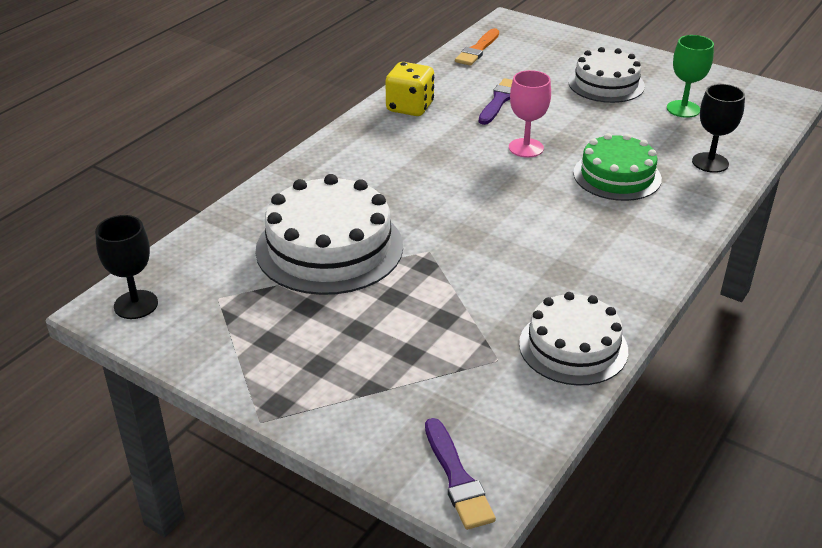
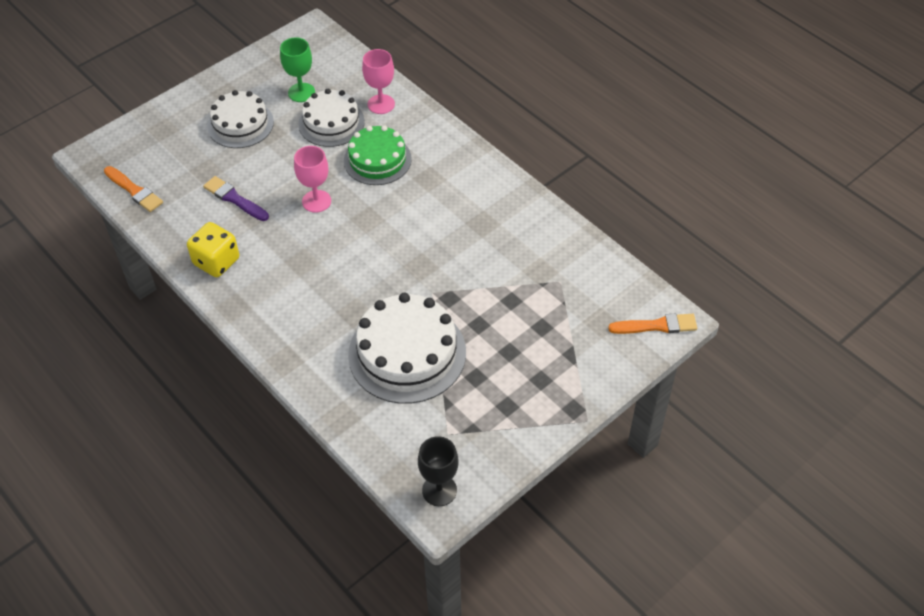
camera: 75 degrees left, 15 degrees up
purple brush [425,418,496,530] -> orange brush [608,313,697,334]
white cake [519,292,628,386] -> white cake moved to [298,89,365,147]
black goblet [692,84,745,173] -> pink goblet [362,49,395,114]

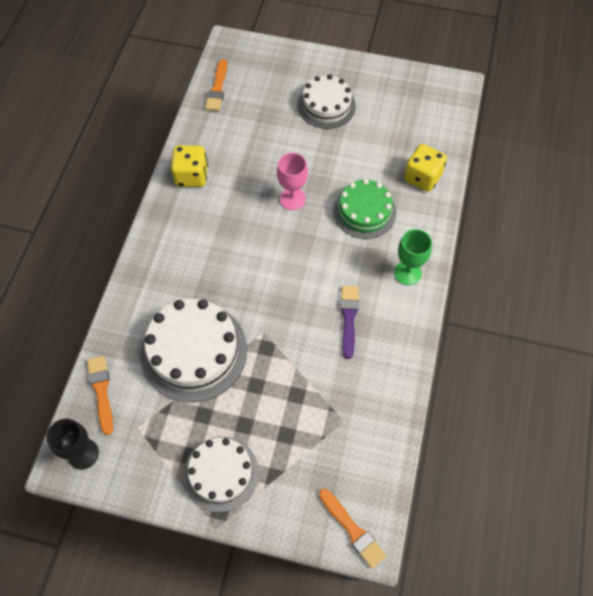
camera: 55 degrees right, 10 degrees up
purple brush [203,176,269,221] -> purple brush moved to [340,286,359,359]
green goblet [280,37,315,102] -> green goblet moved to [394,229,432,285]
white cake [298,89,365,147] -> white cake moved to [184,437,259,512]
pink goblet [362,49,395,114] -> yellow dice [404,144,447,192]
none -> orange brush [87,356,113,435]

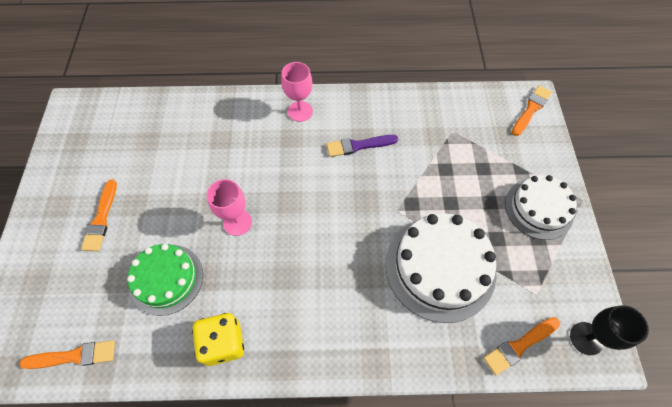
camera: 105 degrees left, 0 degrees up
white cake [298,74,356,129] -> orange brush [81,180,117,251]
green cake [333,179,396,239] -> green cake moved to [127,244,203,316]
green goblet [394,229,432,285] -> pink goblet [281,62,313,122]
yellow dice [404,144,447,192] -> none

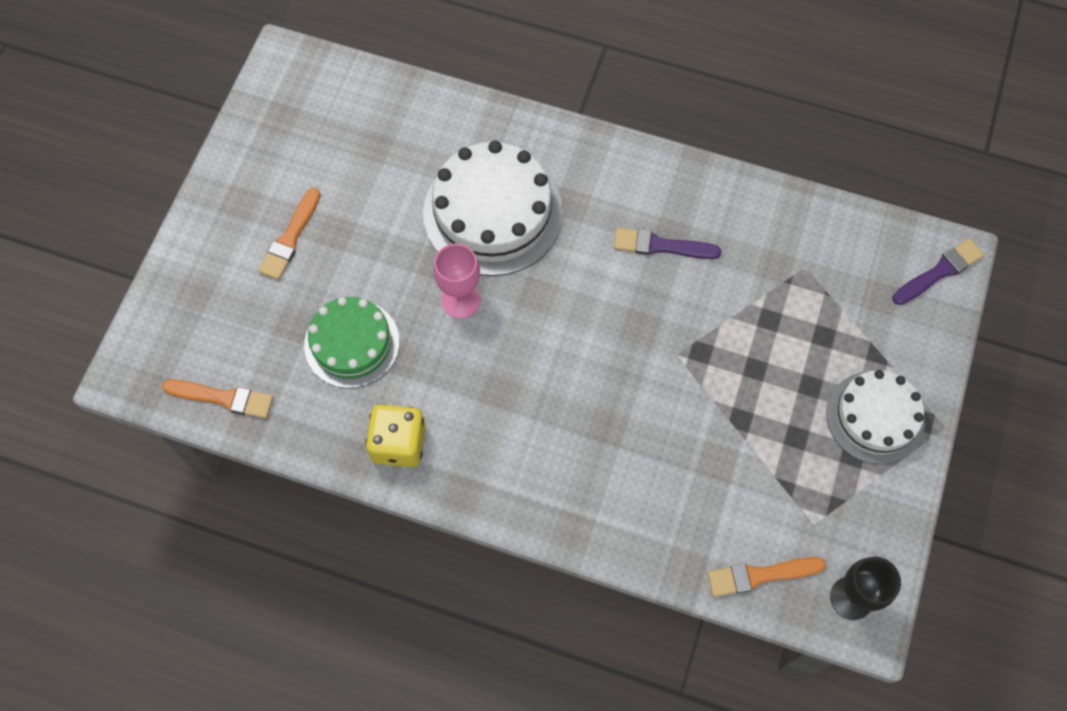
camera: 20 degrees right, 5 degrees up
pink goblet [281,62,313,122] -> none
white cake [386,213,496,323] -> white cake moved to [423,141,563,276]
orange brush [512,86,552,136] -> purple brush [892,238,984,305]

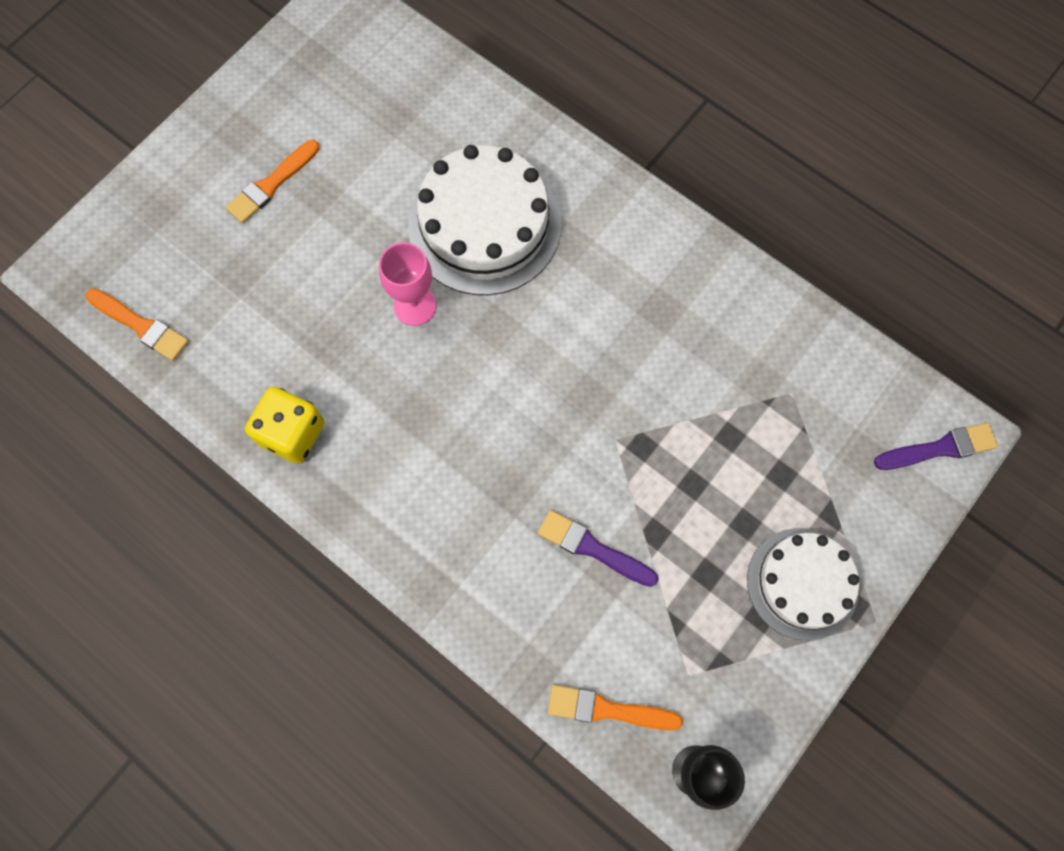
camera: 20 degrees right, 5 degrees up
green cake [304,297,400,388] -> none
purple brush [614,228,721,259] -> purple brush moved to [538,510,659,587]

